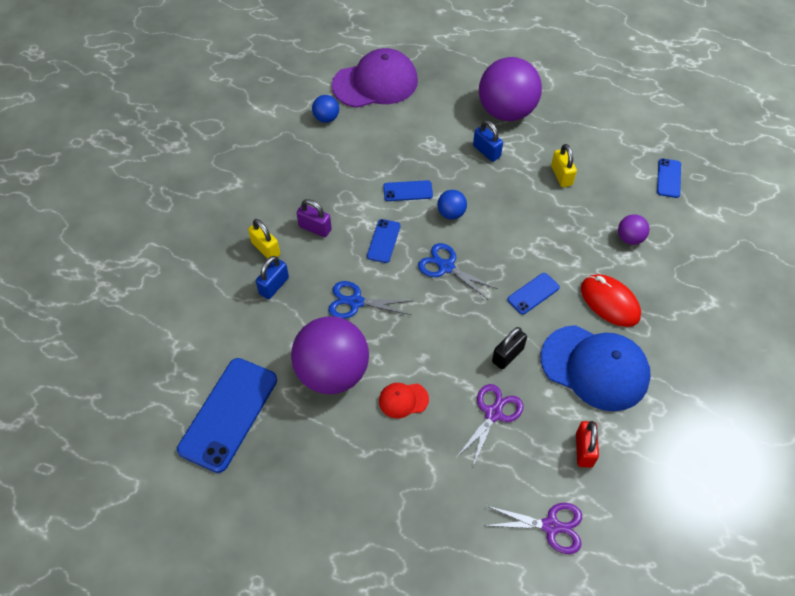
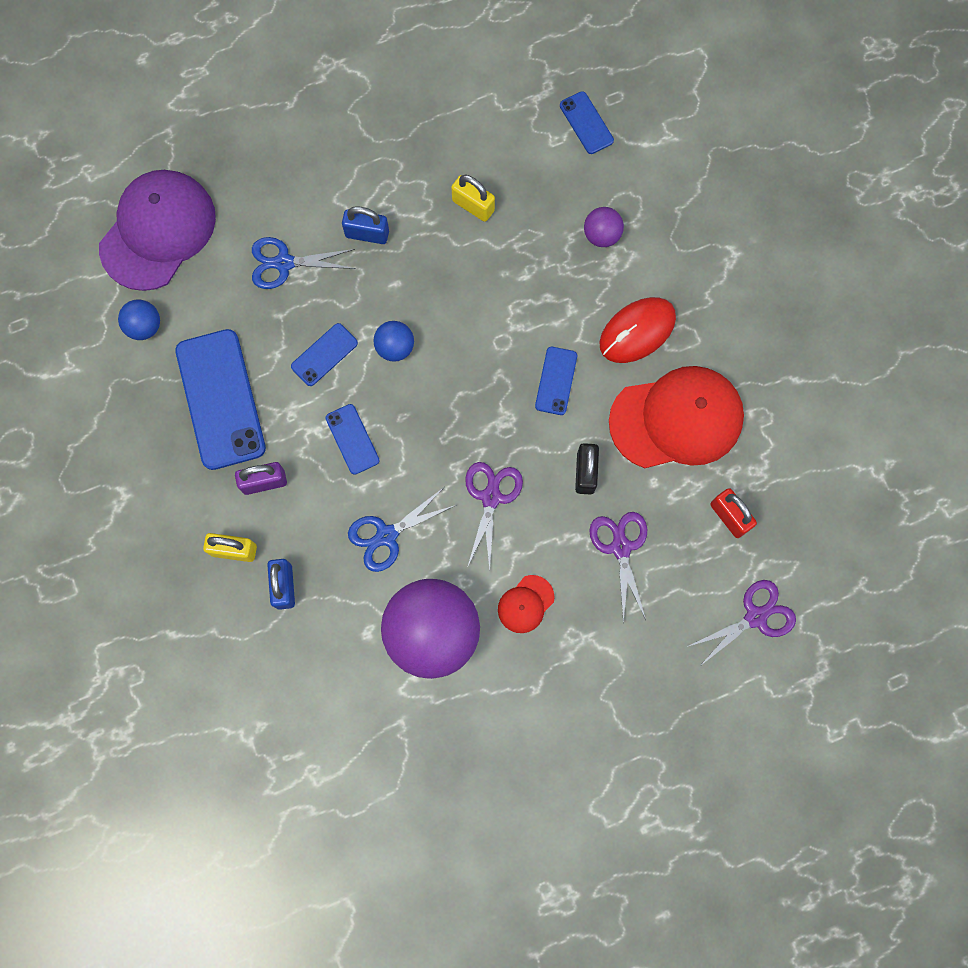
camera: 40 degrees left, 20 degrees up
blue phone [177,358,277,473] -> blue phone moved to [175,329,266,470]
blue scissors [418,243,498,299] -> blue scissors moved to [252,237,356,289]
purple ball [479,57,542,121] -> none
blue cap [541,325,651,411] -> red cap [609,366,744,468]
red mouse [581,274,641,327] -> red mouse turned 45 degrees counterclockwise [599,297,676,363]
none -> purple scissors [465,462,523,570]

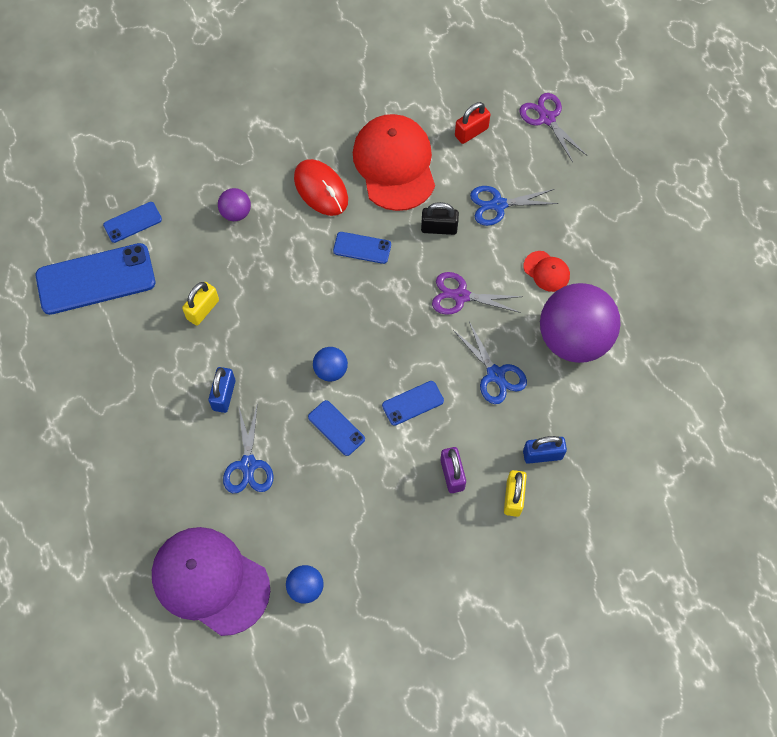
camera: 90 degrees left, 10 degrees down
blue phone [175,329,266,470] -> blue phone moved to [36,243,155,315]
purple scissors [589,512,647,624] -> blue scissors [470,186,558,226]

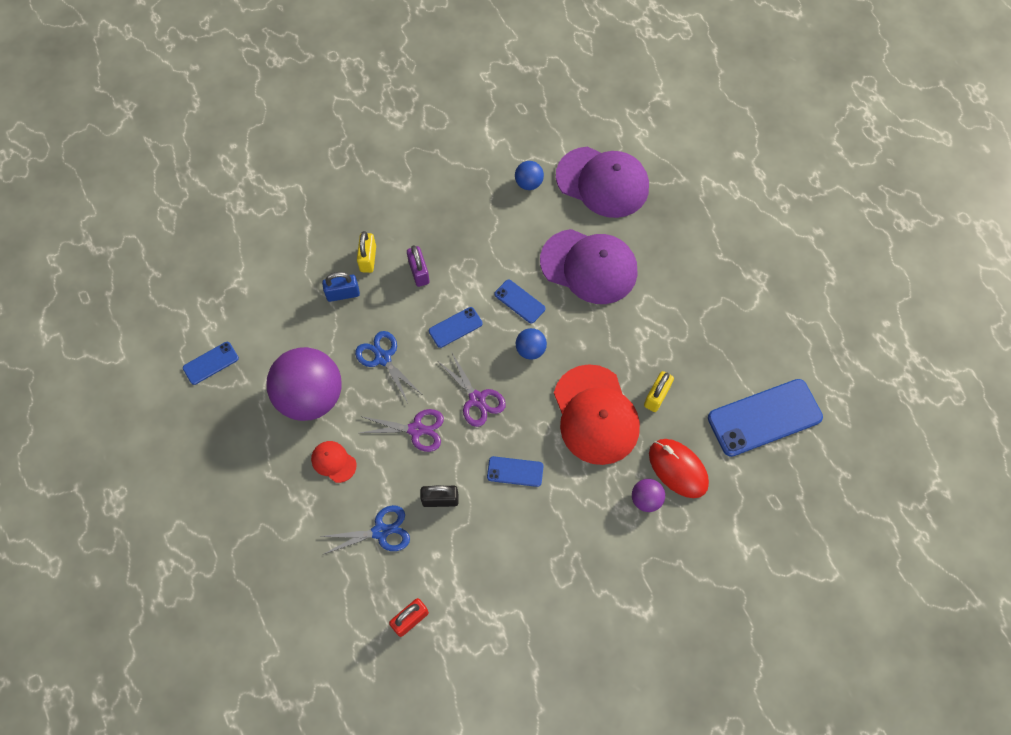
camera: 175 degrees right, 0 degrees up
blue phone [103,202,162,243] -> blue phone moved to [183,342,239,385]
blue padlock [209,367,235,413] -> none
blue scissors [223,403,273,493] -> purple cap [540,229,637,304]
red mouse [294,159,348,216] -> red mouse moved to [649,439,709,498]
red cap [353,114,435,211] -> red cap moved to [554,364,640,465]
purple scissors [519,93,586,162] -> purple scissors moved to [439,353,506,427]

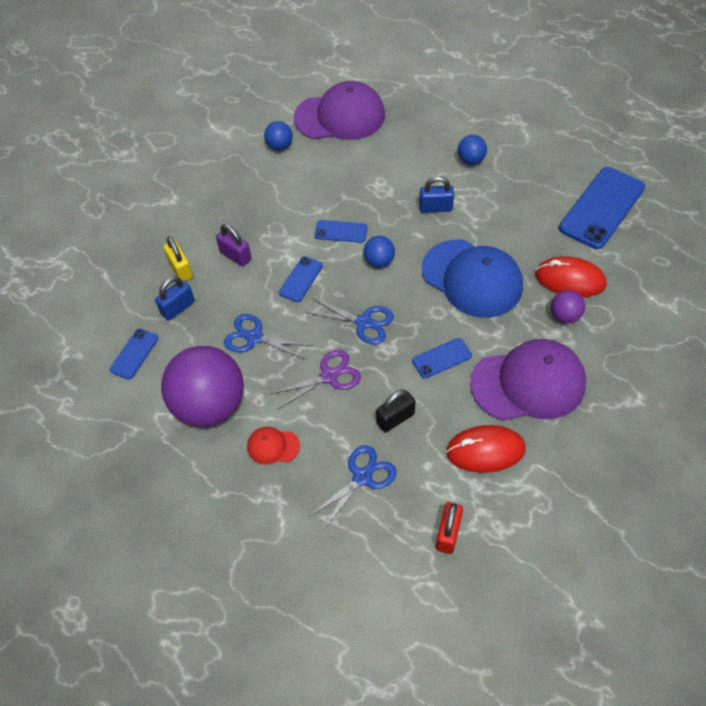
camera: 30 degrees left, 10 degrees down
blue phone [183,342,239,385] -> blue phone moved to [110,329,158,380]
purple scissors [439,353,506,427] -> blue scissors [306,298,394,344]
purple cap [540,229,637,304] -> purple cap moved to [470,339,586,421]
red cap [554,364,640,465] -> blue cap [422,239,523,318]
yellow padlock [644,371,674,412] -> none
none -> blue padlock [419,176,454,213]
none -> red mouse [446,425,526,473]
none -> blue ball [458,135,487,165]

